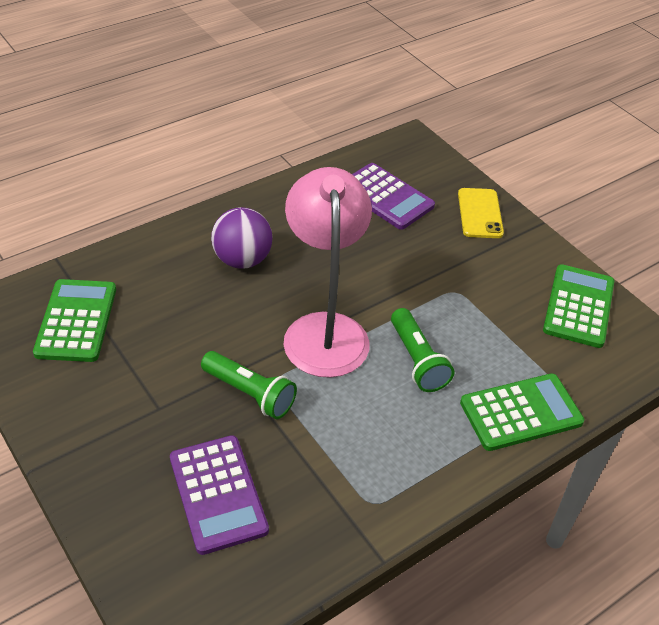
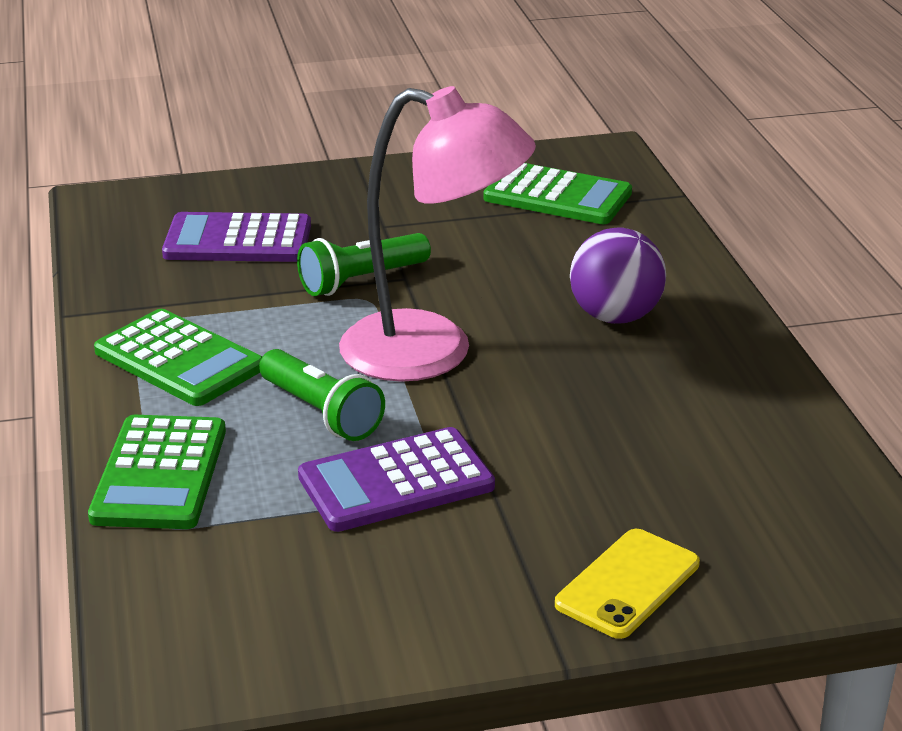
camera: 115 degrees right, 15 degrees down
purple calculator [352,163,435,230] -> purple calculator moved to [298,427,495,532]
green flashlight [391,308,454,392] -> green flashlight turned 135 degrees counterclockwise [259,349,385,441]
yellow phone [458,188,504,238] -> yellow phone turned 75 degrees counterclockwise [555,529,700,639]
green calculator [543,264,614,348] -> green calculator moved to [94,309,262,406]

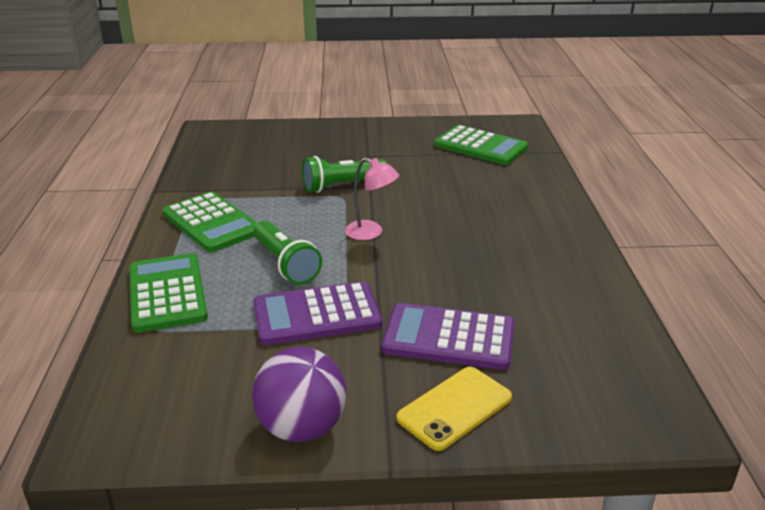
camera: 10 degrees right, 0 degrees up
green calculator [88,415,226,529] -> green calculator turned 150 degrees clockwise [129,253,208,333]
purple calculator [162,212,311,262] -> purple calculator moved to [382,303,515,370]
pink lamp [339,86,536,382] -> pink lamp [345,158,399,240], size x0.44
purple ball [570,228,666,324] -> purple ball moved to [252,347,346,442]

